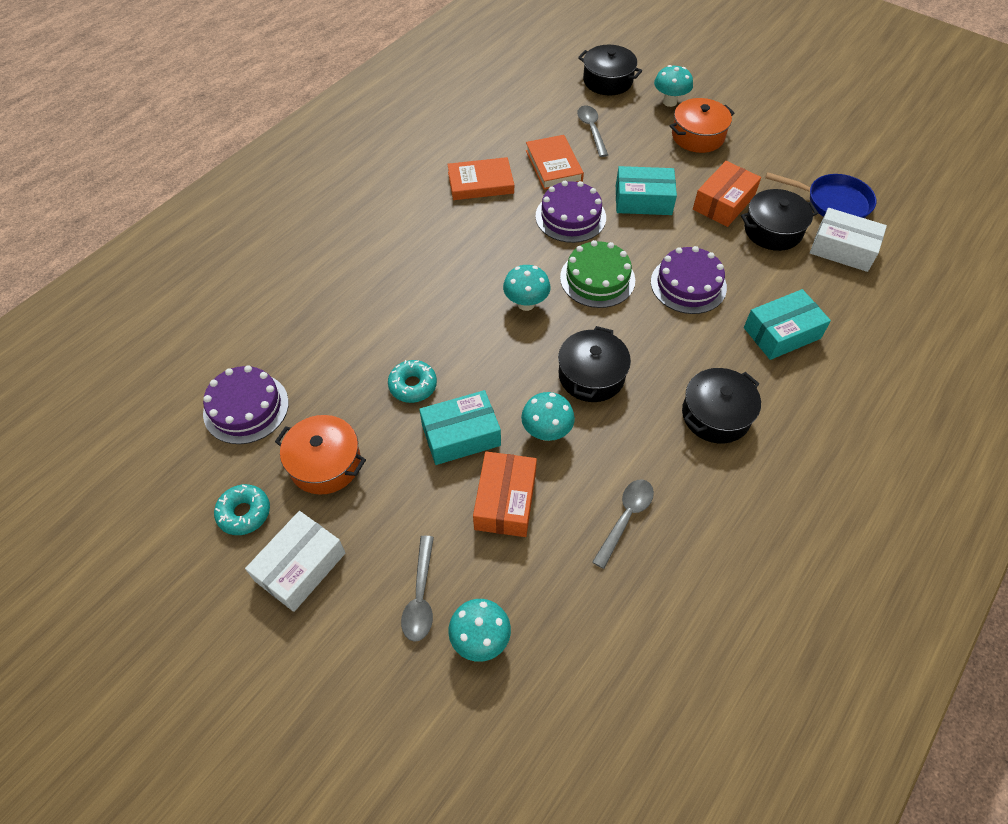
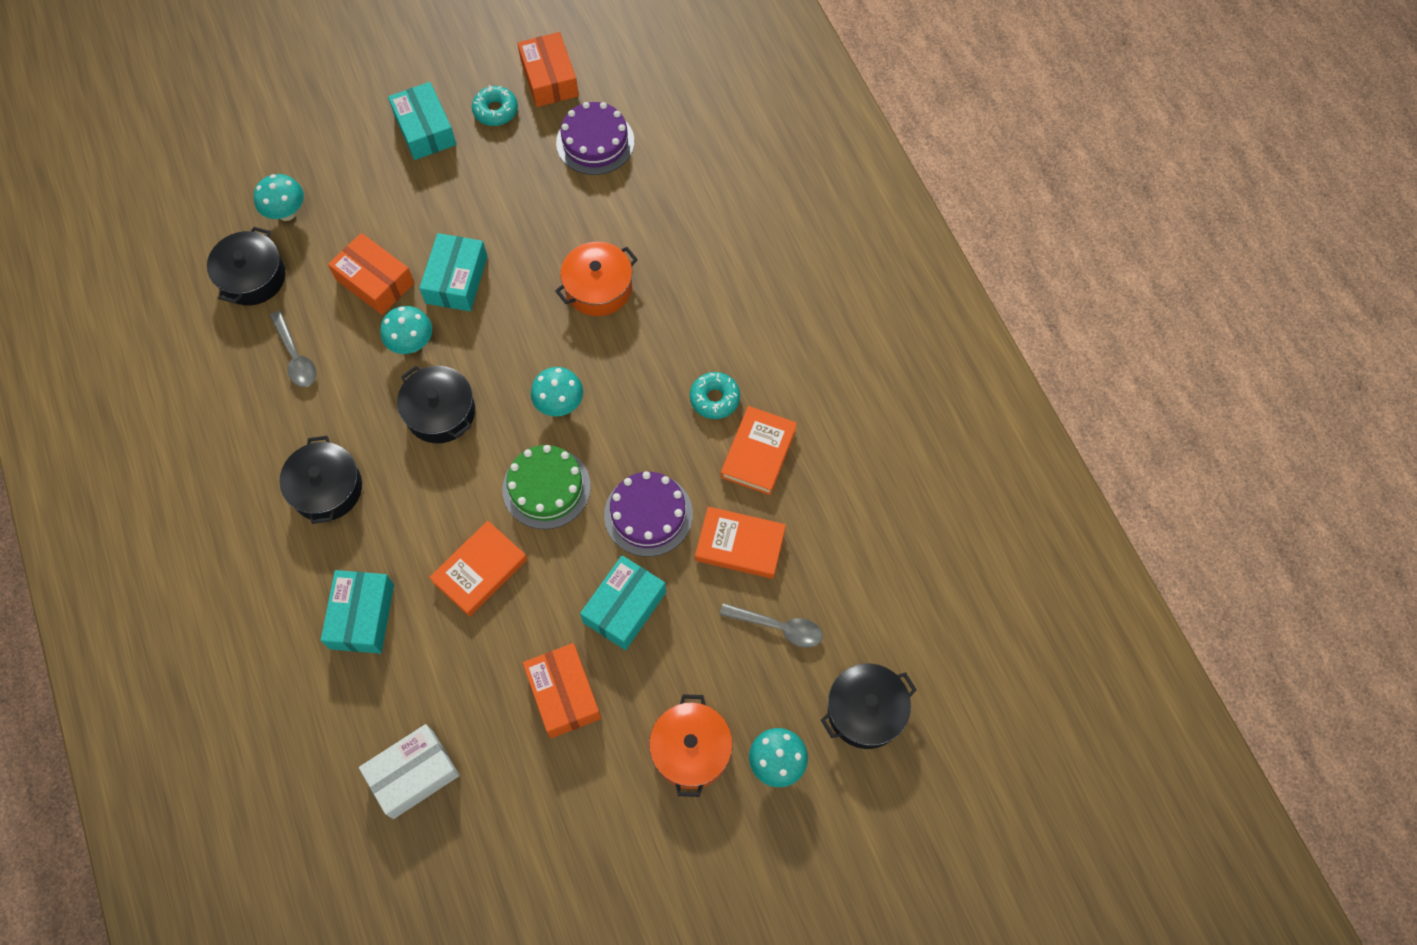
camera: 120 degrees right, 10 degrees up
white box [245,511,345,612] -> turquoise box [388,82,456,160]
orange pot [275,415,366,495] -> orange pot moved to [555,242,638,316]
turquoise donut [388,360,437,403] -> turquoise donut moved to [690,372,740,419]
grey spoon [401,536,434,642] -> none
purple cake [651,246,727,314] -> orange book [429,521,527,617]
black pot [741,189,818,251] -> black pot moved to [207,227,286,305]
blue pan [765,172,876,218] -> none
none -> orange box [517,32,579,107]

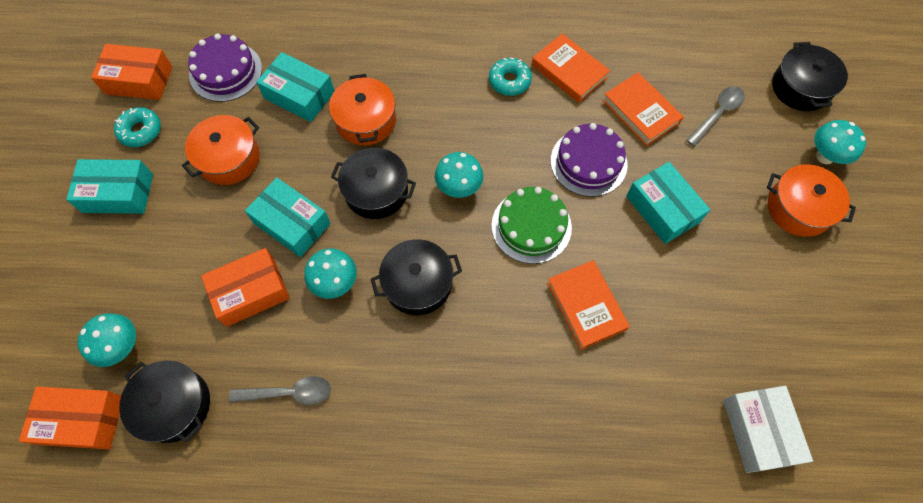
camera: 65 degrees left, 0 degrees up
black pot [280,436,362,524] -> black pot moved to [331,148,416,219]
turquoise box [321,570,394,654] -> turquoise box moved to [256,52,334,122]
orange box [523,643,601,738] -> orange box moved to [19,387,121,449]
orange book [695,507,786,579] -> orange book turned 75 degrees counterclockwise [603,72,684,146]
none -> orange pot [182,115,260,185]

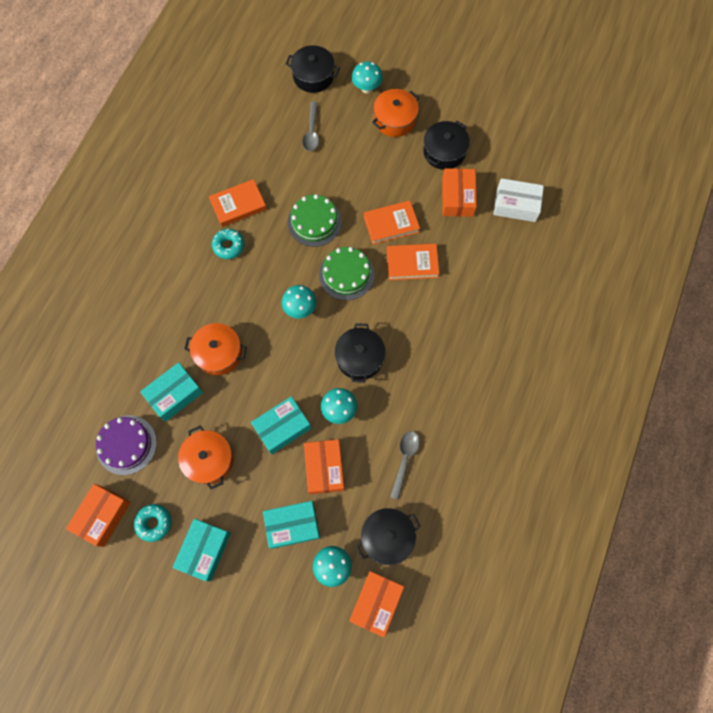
camera: 70 degrees left, 5 degrees up
black pot [331,148,416,219] -> black pot moved to [423,121,470,170]
purple cake [551,123,628,197] -> green cake [288,194,342,247]
orange book [603,72,684,146] -> orange book moved to [364,200,420,245]
turquoise box [626,162,710,244] -> turquoise box moved to [263,501,320,549]
grey spoon [686,86,745,147] -> grey spoon turned 150 degrees counterclockwise [302,102,319,151]
none -> orange box [442,168,477,217]

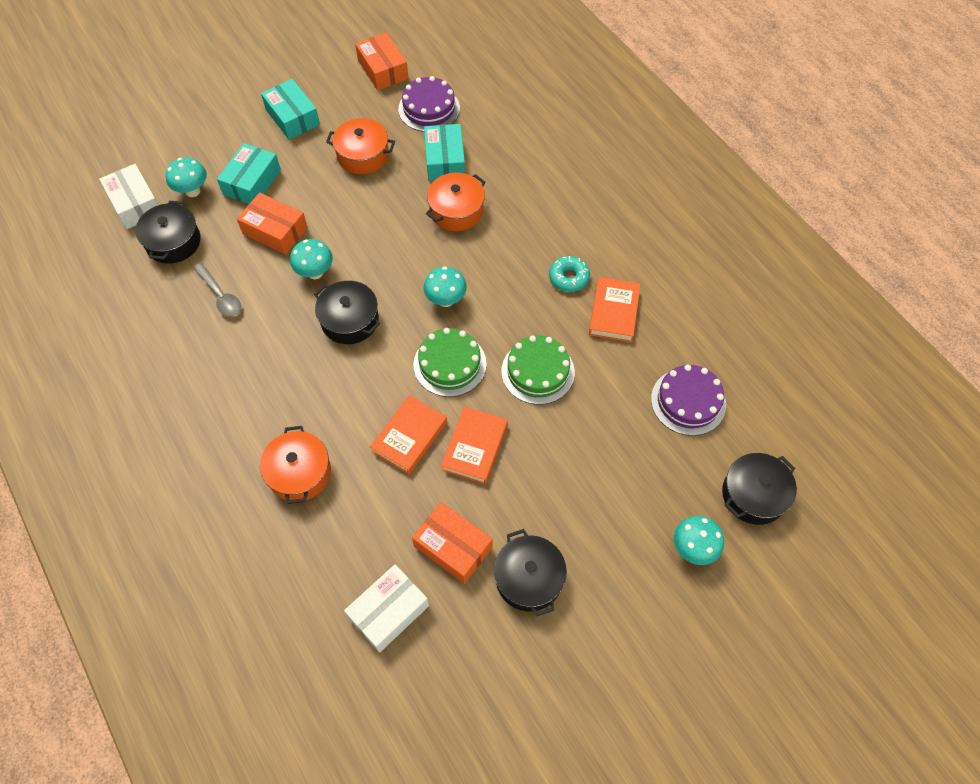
camera: 125 degrees right, 10 degrees down
turquoise donut [134,504,172,542] -> none
turquoise box [251,396,311,455] -> none
grey spoon [302,102,319,151] -> none
orange box [350,571,404,637] -> white box [99,164,158,229]
orange pot [372,89,419,137] -> orange pot moved to [260,426,331,504]
none -> purple cake [651,364,726,436]

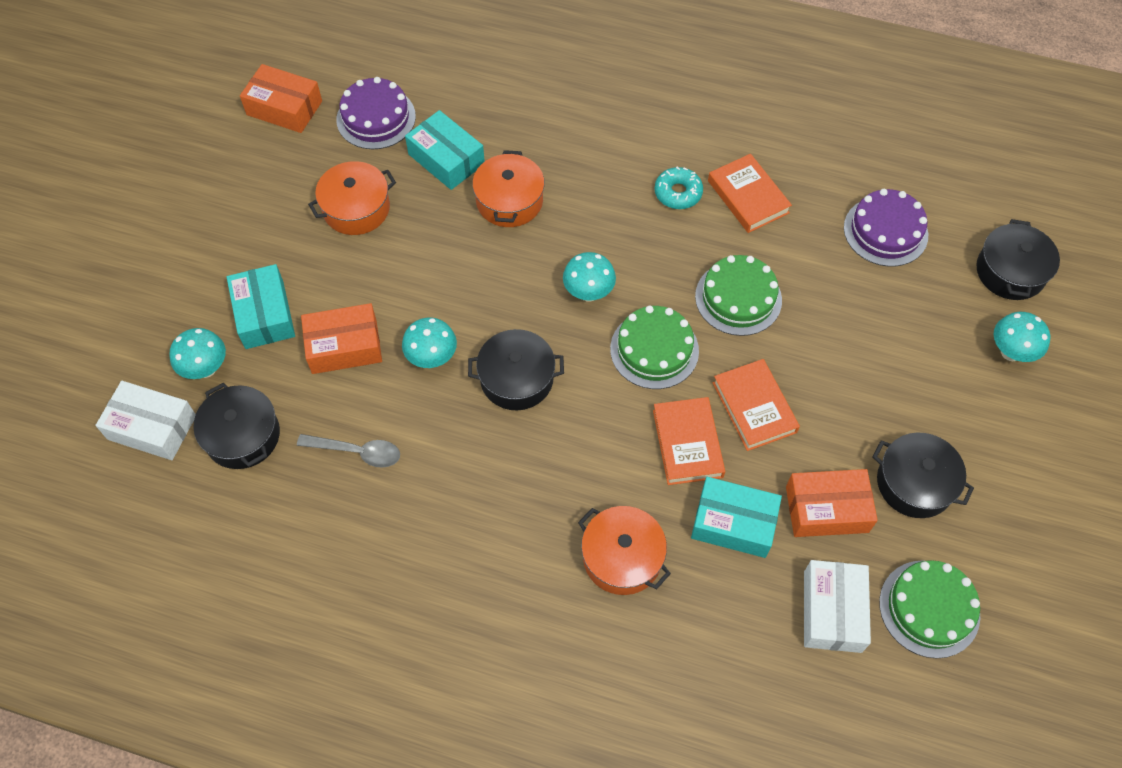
camera: 40 degrees left, 0 degrees up
turquoise box [261,79,320,140] -> turquoise box moved to [691,477,782,558]
none -> green cake [879,560,980,658]

